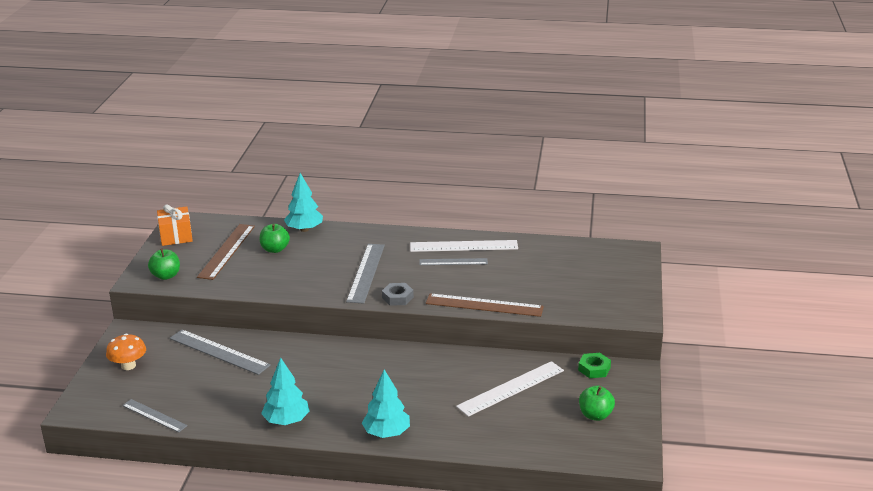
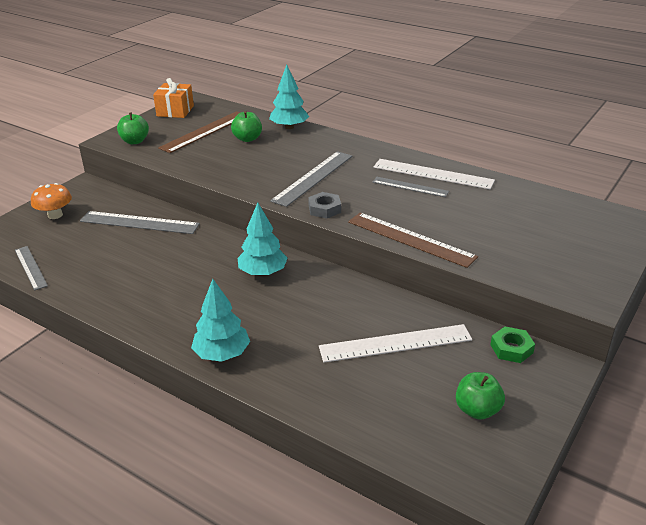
camera: 25 degrees right, 5 degrees up
grey ruler [170,329,271,375] -> grey ruler turned 45 degrees counterclockwise [80,211,200,234]
turquoise tree [261,358,310,425] -> turquoise tree moved to [237,202,288,276]

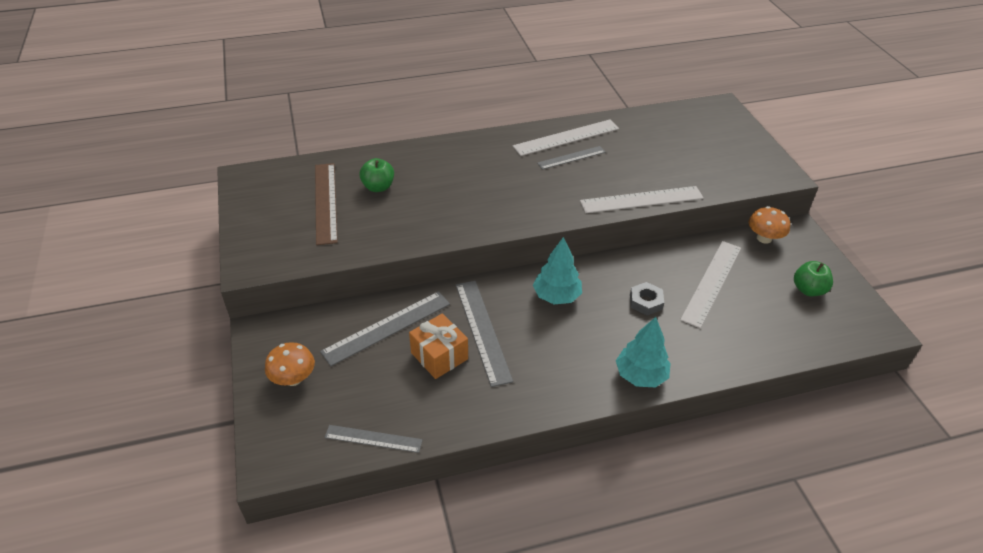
camera: 50 degrees left, 10 degrees up
green apple [117,112,149,144] -> none
orange gift [153,78,194,118] -> orange gift moved to [409,313,468,379]
turquoise tree [269,65,309,129] -> none
grey ruler [270,151,352,207] -> grey ruler moved to [456,281,513,387]
grey nut [308,192,341,219] -> grey nut moved to [630,282,664,315]
brown ruler [348,212,478,268] -> white ruler [580,186,704,213]
green nut [490,327,535,363] -> orange mushroom [749,206,790,244]

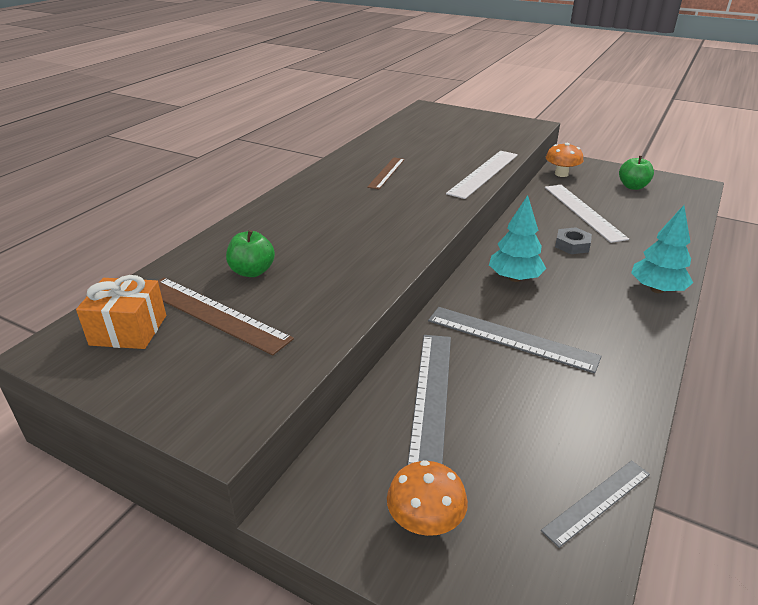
camera: 45 degrees left, 10 degrees down
orange gift [409,313,468,379] -> orange gift moved to [76,275,166,349]
white ruler [513,120,619,156] -> none
grey ruler [537,146,606,170] -> brown ruler [367,157,405,189]

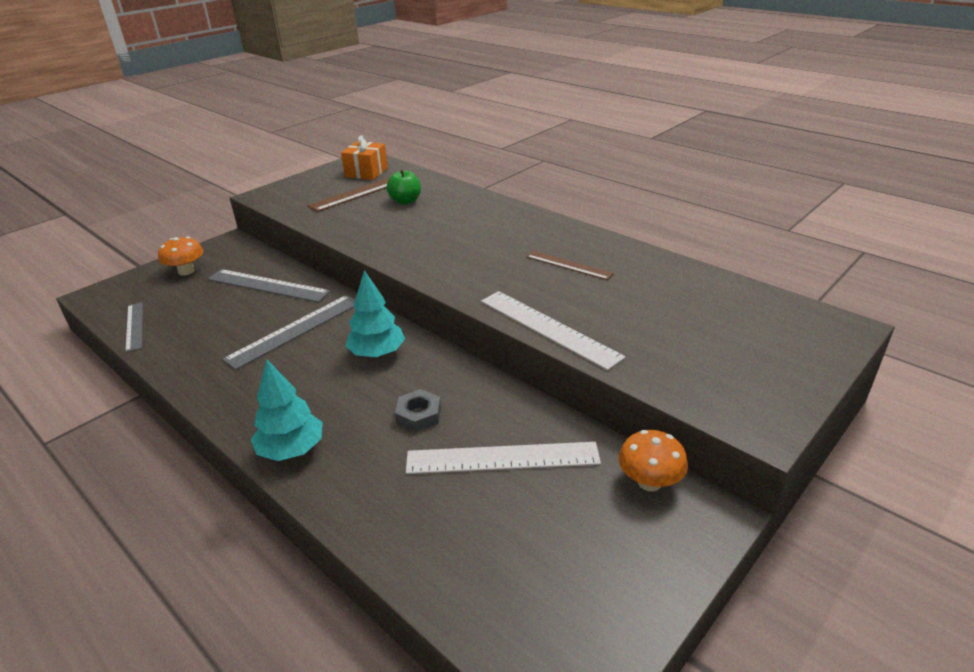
camera: 105 degrees right, 0 degrees up
green apple [619,156,654,190] -> none

